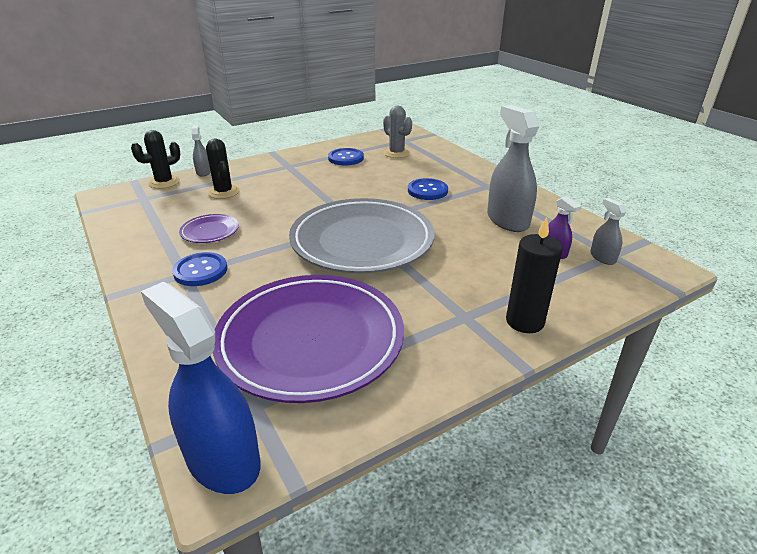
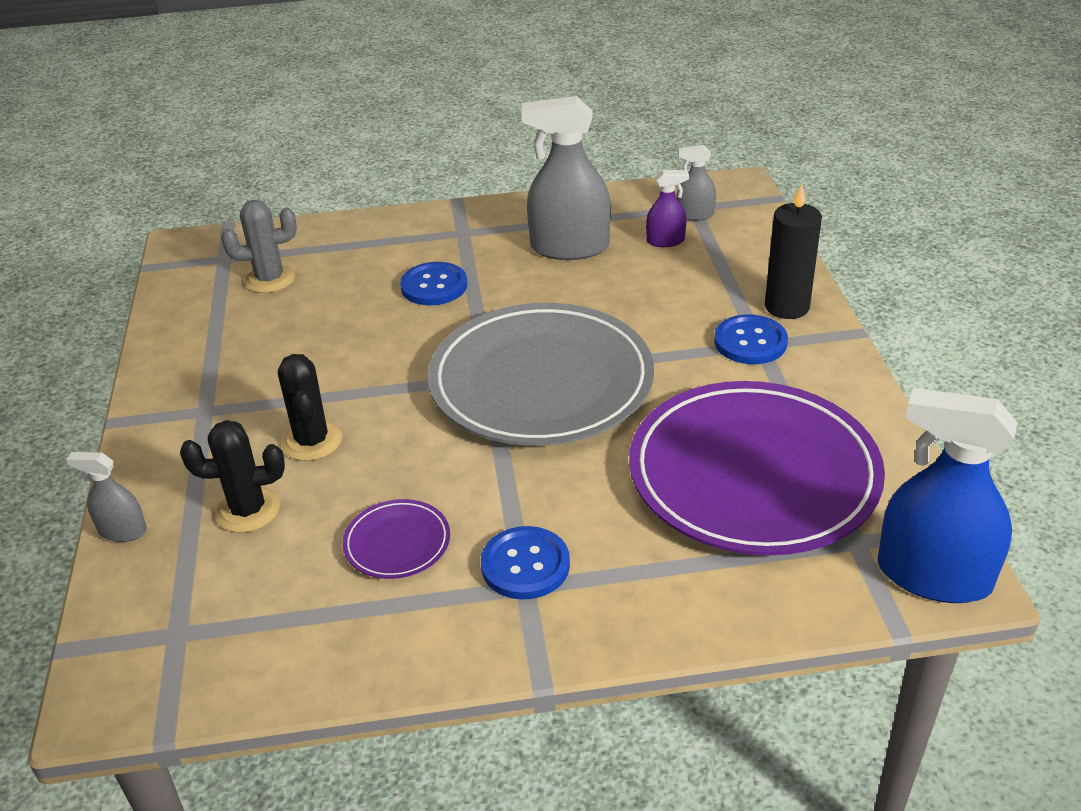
camera: 65 degrees left, 5 degrees up
black cactus [131,130,180,189] -> black cactus moved to [278,354,342,461]
blue spray bottle [141,282,261,494] -> blue spray bottle turned 45 degrees clockwise [878,388,1018,603]
blue button [328,148,364,165] -> blue button moved to [714,314,788,364]

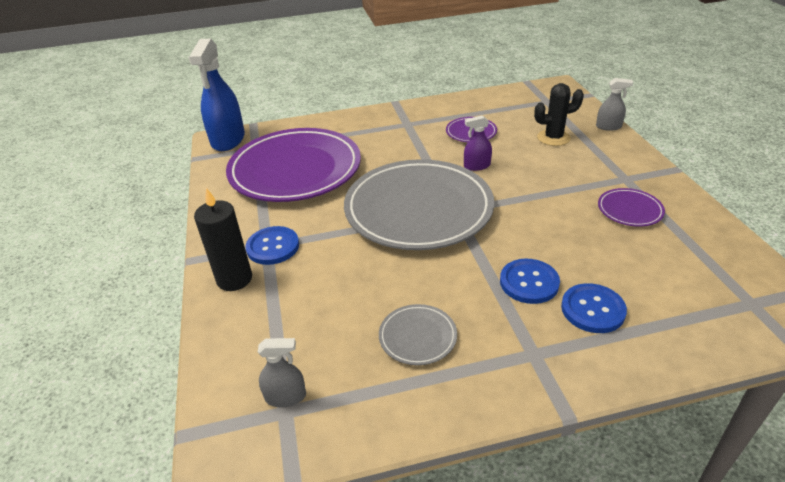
camera: 175 degrees right, 0 degrees up
grey cactus [221,200,297,293] -> none
black cactus [278,354,342,461] -> none
blue button [481,526,570,600] -> blue button moved to [561,283,627,333]
grey spray bottle [521,96,611,260] -> grey plate [379,304,457,365]
purple spray bottle [646,170,689,247] -> purple spray bottle moved to [464,115,492,171]
blue spray bottle [878,388,1018,603] -> blue spray bottle turned 75 degrees clockwise [189,39,245,151]
none -> purple plate [598,188,665,227]

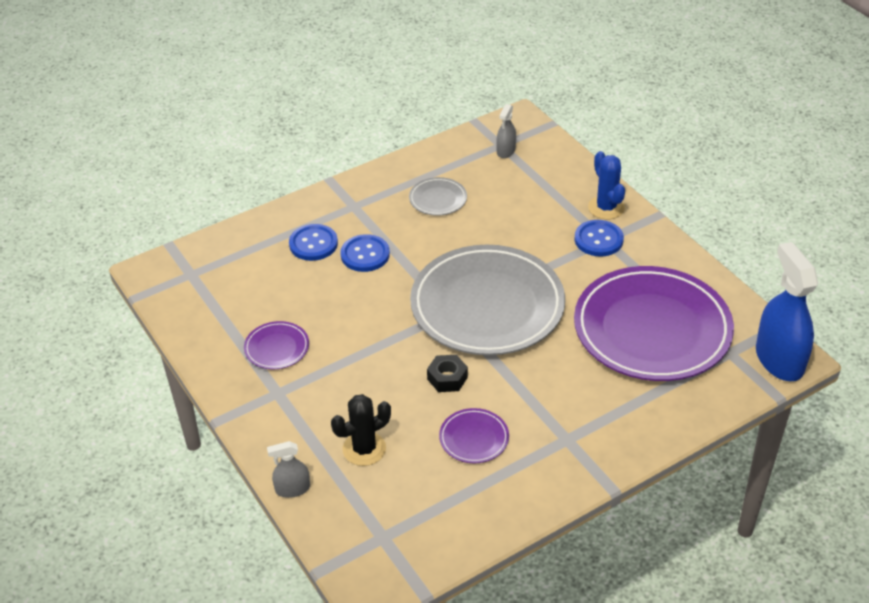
camera: 160 degrees right, 5 degrees up
black candle [194,188,252,291] -> blue cactus [588,151,625,219]
grey spray bottle [258,338,306,407] -> grey spray bottle turned 45 degrees counterclockwise [496,104,516,158]
purple spray bottle [464,115,492,171] -> black nut [427,355,468,392]

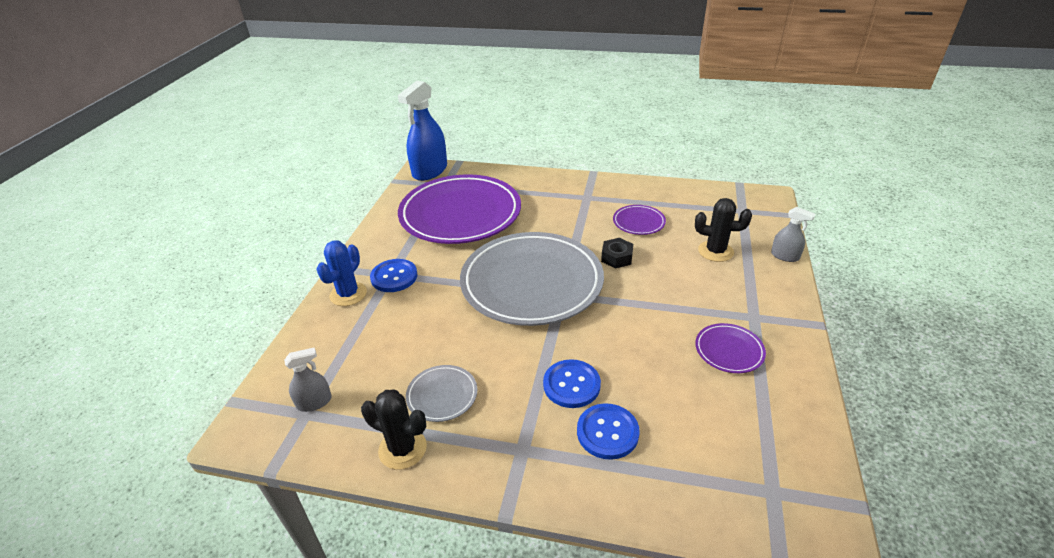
camera: 135 degrees left, 5 degrees down
none -> black cactus [361,390,427,470]

